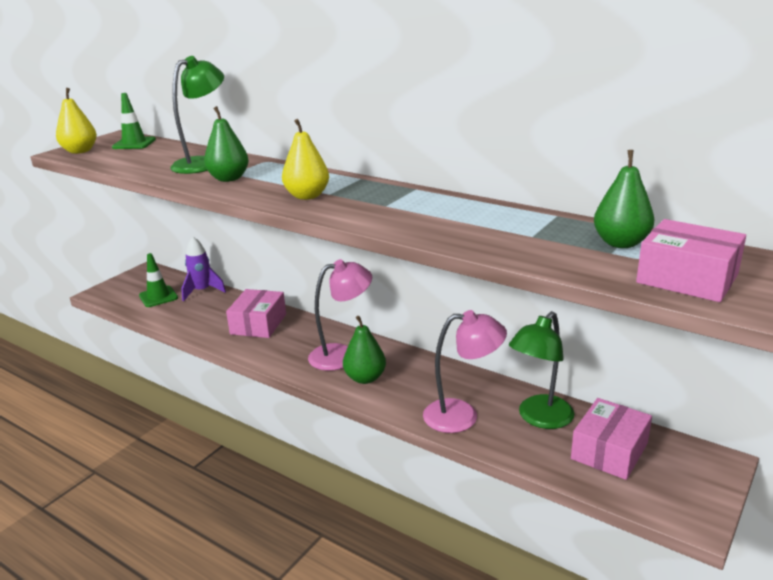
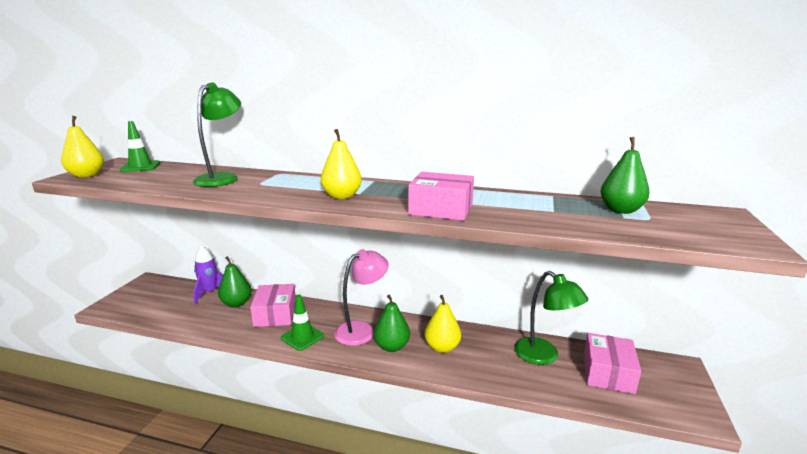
camera: 20 degrees left, 5 degrees down
green traffic cone [139,253,178,307] -> green traffic cone moved to [281,295,324,351]
green pear [204,106,249,182] -> green pear moved to [218,256,251,307]
pink lamp [423,310,507,433] -> none
green lamp [509,311,575,429] -> green lamp turned 60 degrees counterclockwise [514,271,588,365]
pink box [636,219,746,302] -> pink box moved to [408,172,474,221]
none -> yellow pear [424,295,461,353]

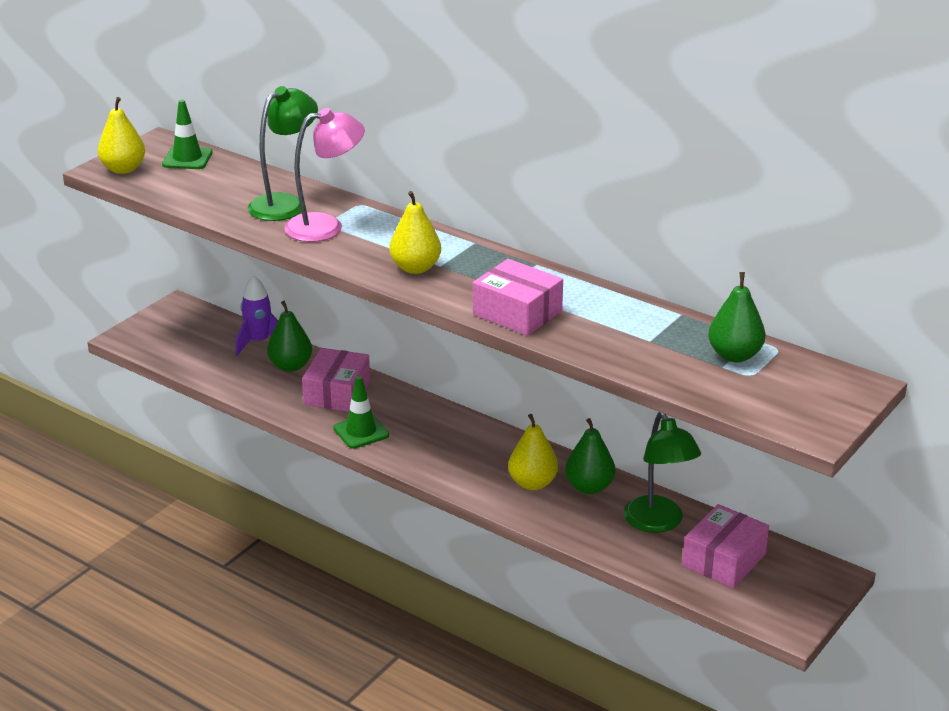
camera: 20 degrees right, 10 degrees up
pink lamp [334,249,389,346] -> pink lamp moved to [284,108,365,242]
green pear [374,294,410,352] -> green pear moved to [565,418,615,494]

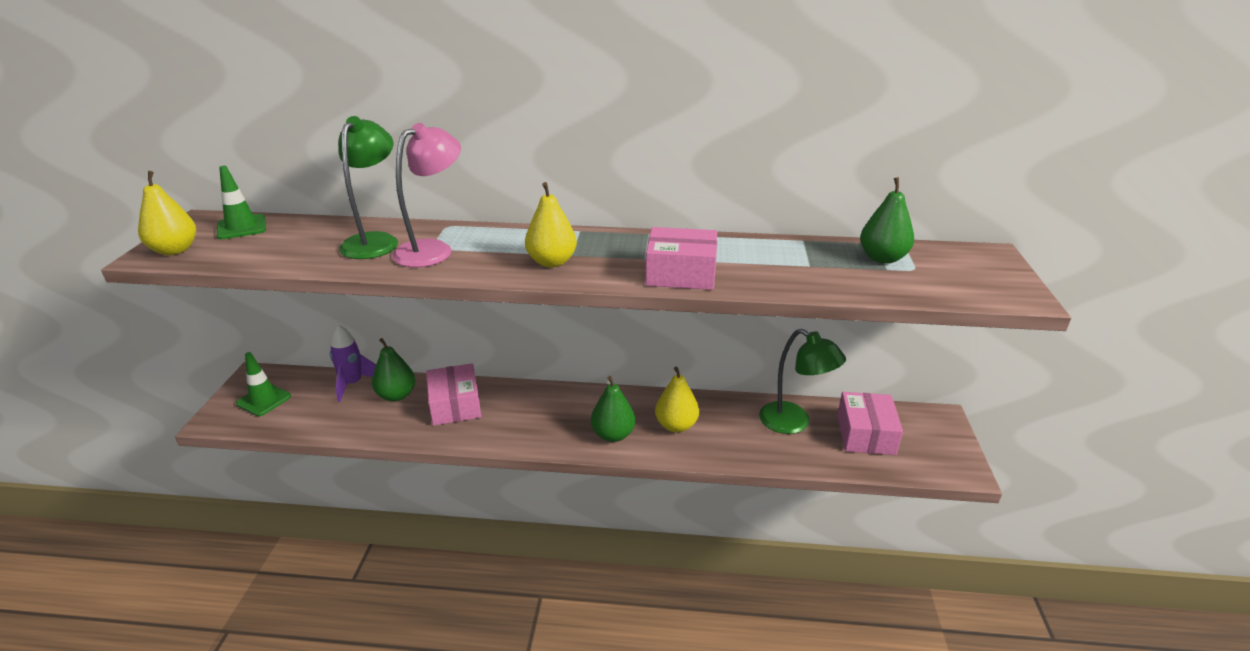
camera: 30 degrees left, 0 degrees up
green traffic cone [333,376,389,449] -> green traffic cone moved to [236,352,291,416]
green pear [565,418,615,494] -> green pear moved to [591,376,635,442]

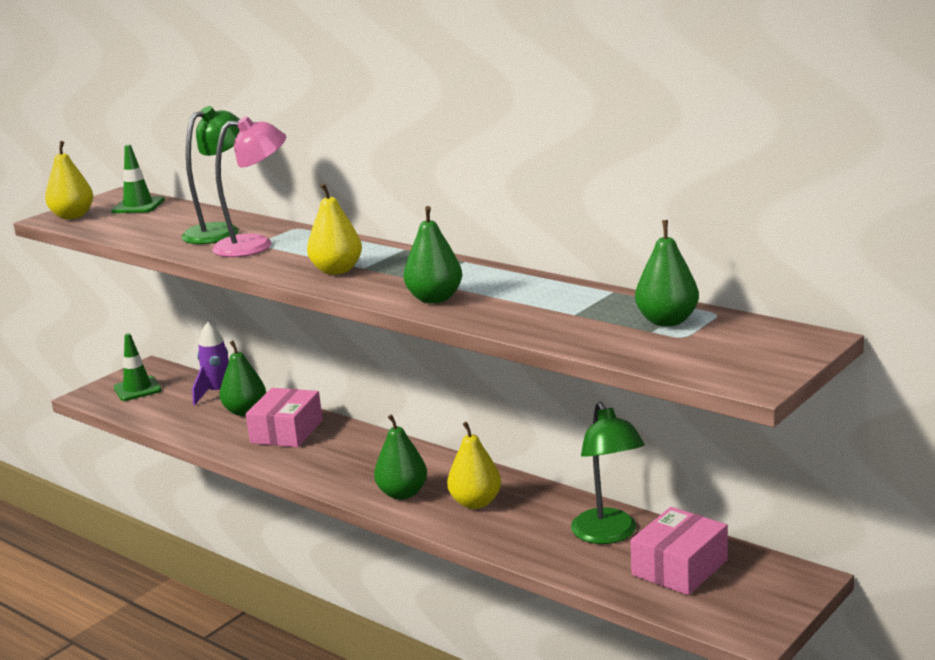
camera: 35 degrees right, 10 degrees down
pink box [645,227,717,290] -> green pear [404,206,462,304]

